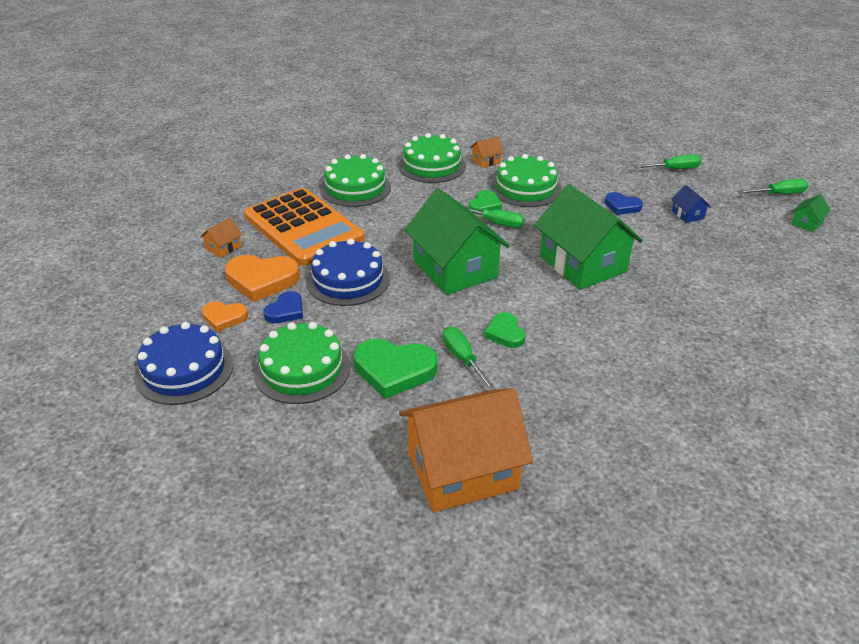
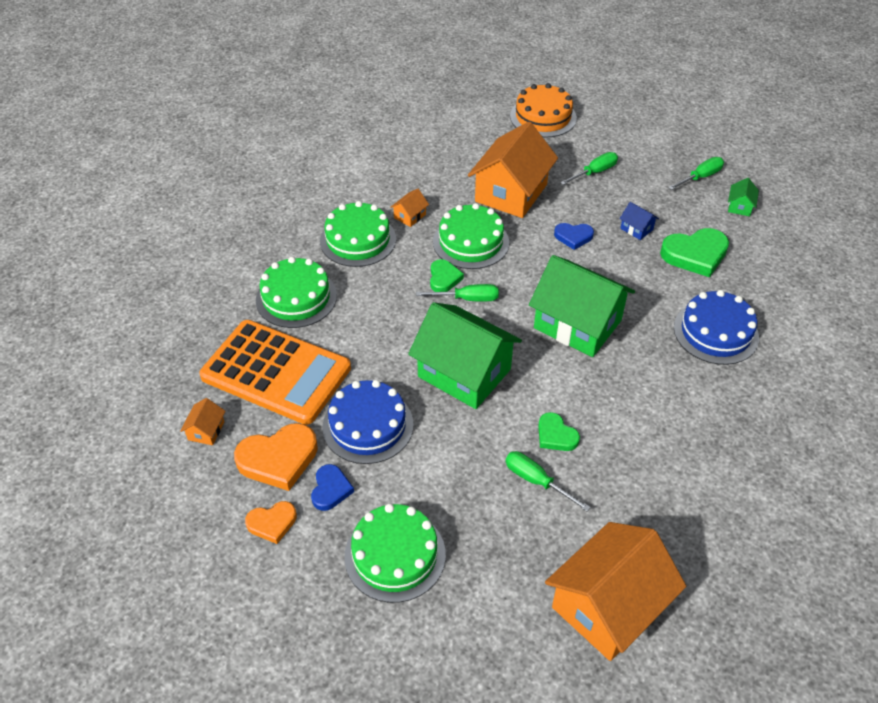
camera: 25 degrees left, 10 degrees up
blue cake [134,322,234,405] -> blue cake moved to [674,290,759,365]
green heart [354,339,437,399] -> green heart moved to [660,228,729,277]
none -> orange house [468,122,558,218]
none -> orange cake [510,83,577,138]

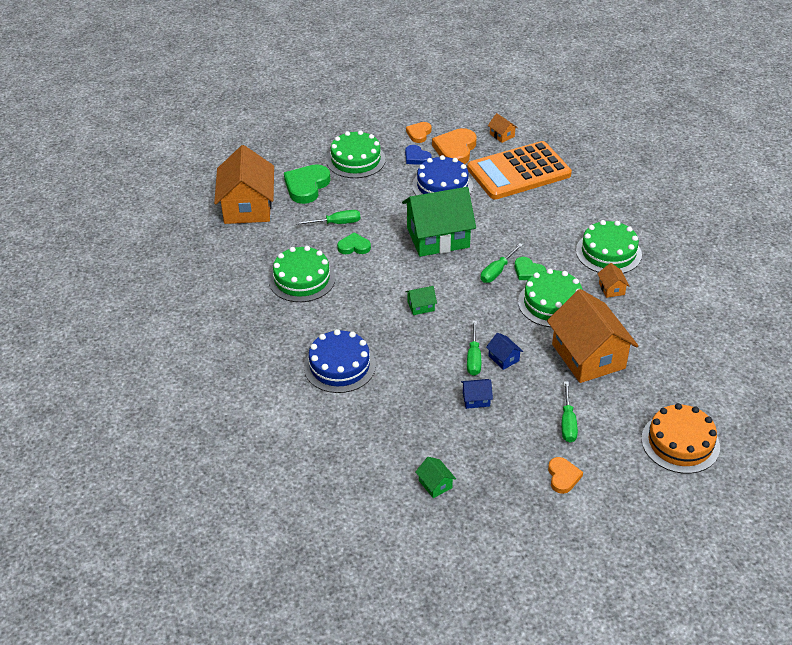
camera: 130 degrees right, 5 degrees down
green cake [256,257,337,328] -> green cake moved to [269,246,336,302]
green house [529,255,635,357] -> green house [405,286,437,315], size x0.40
blue heart [554,223,594,250] -> blue house [486,333,523,370]
green heart [660,228,729,277] -> green heart moved to [284,164,331,204]
green screwdriver [668,157,724,190] -> green screwdriver moved to [467,321,481,376]
none -> orange heart [548,457,583,494]

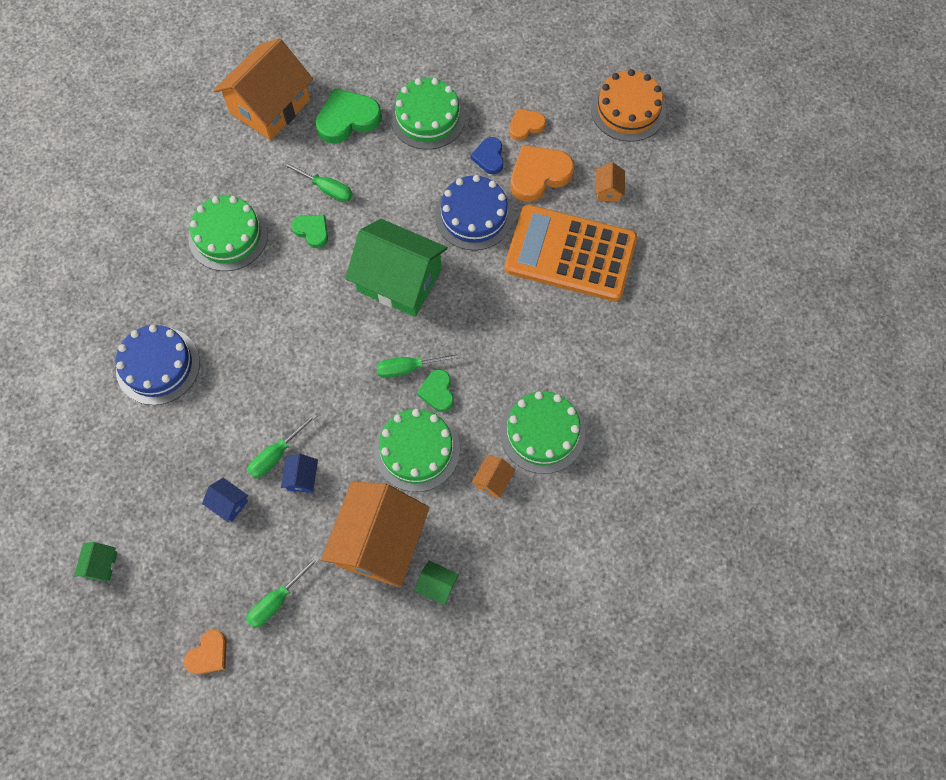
camera: 40 degrees right, 25 degrees up
green house [405,286,437,315] -> green house moved to [414,560,459,605]
orange cake [641,403,720,474] -> orange cake moved to [591,69,666,142]

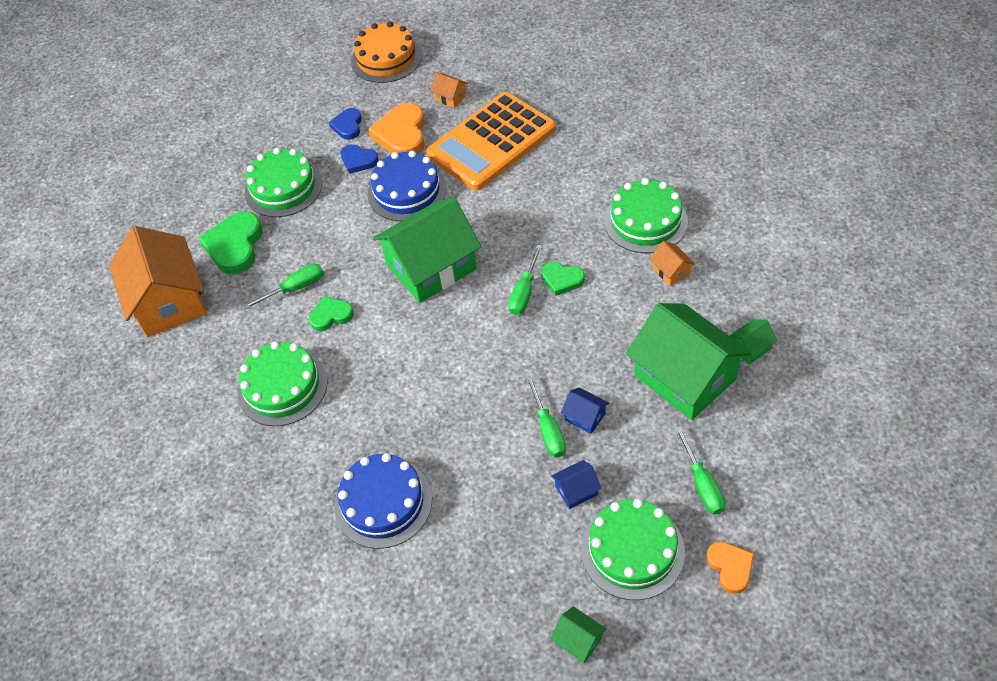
camera: 55 degrees left, 15 degrees down
orange house [321,482,430,587] -> green house [626,303,751,420]
green cake [374,409,460,492] -> green cake moved to [581,499,685,600]
orange heart [509,108,546,141] -> blue heart [329,108,362,140]

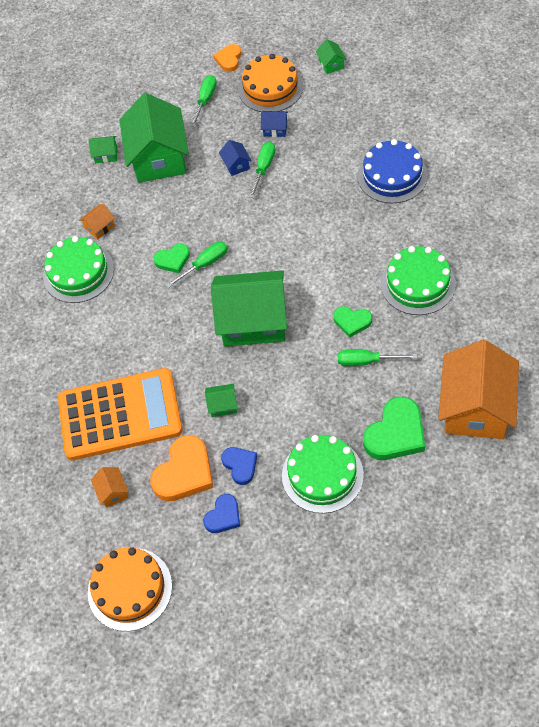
camera: 145 degrees left, 5 degrees up
blue cake [367,151,447,222] -> green house [205,383,238,417]
green heart [541,262,585,296] -> green heart turned 105 degrees clockwise [153,244,190,273]
green cake [581,499,685,600] -> orange cake [238,54,303,112]
orange house [649,241,695,286] -> orange house turned 45 degrees clockwise [79,204,115,239]

